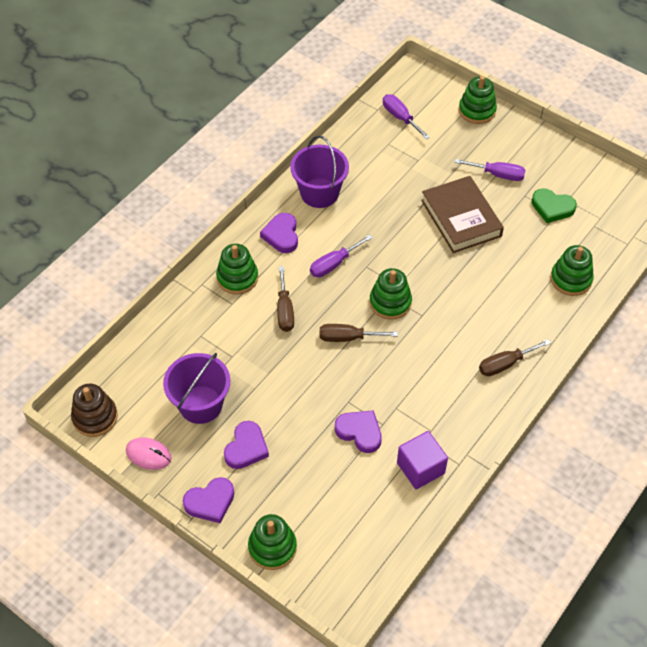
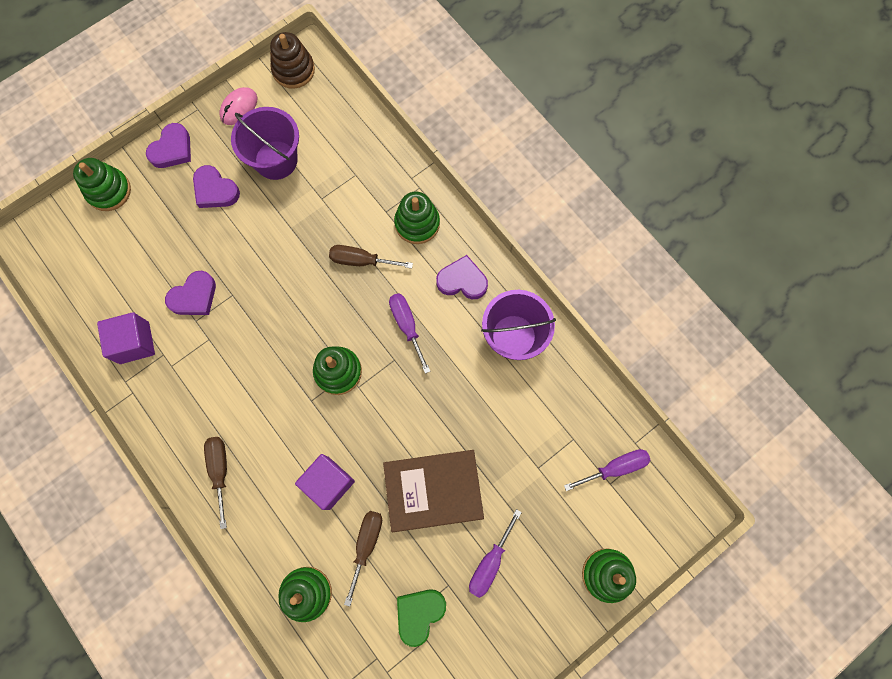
camera: 105 degrees right, 20 degrees up
purple heart [183,477,234,523] -> purple heart turned 135 degrees counterclockwise [146,123,191,168]
brown screwdriver [320,324,398,342] -> brown screwdriver moved to [344,511,382,606]
none -> purple cube [295,454,355,510]

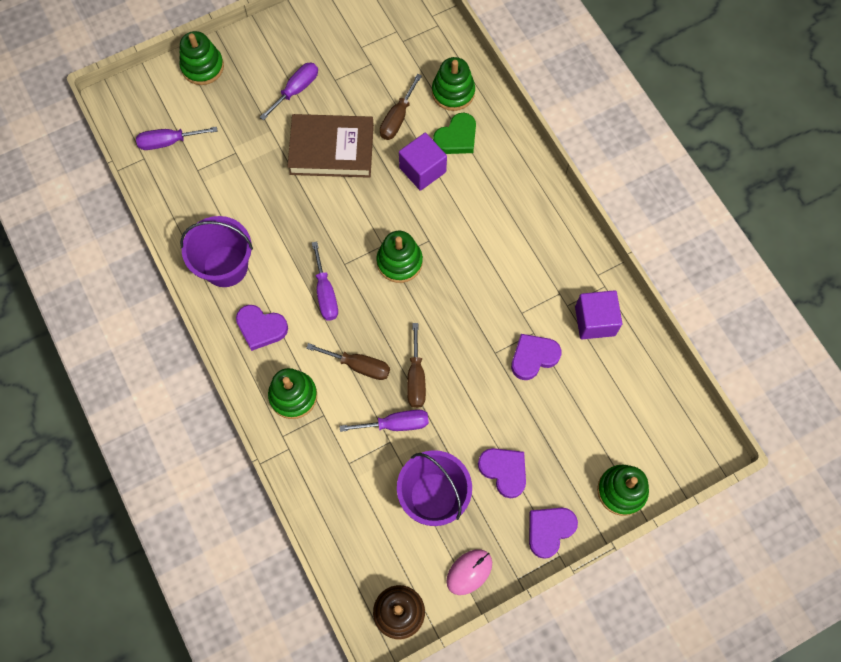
camera: 170 degrees left, 5 degrees down
brown screwdriver [204,437,227,529] -> brown screwdriver moved to [407,323,426,408]
green heart [397,589,446,647] -> green heart moved to [433,113,476,154]
none -> purple screwdriver [340,410,429,432]

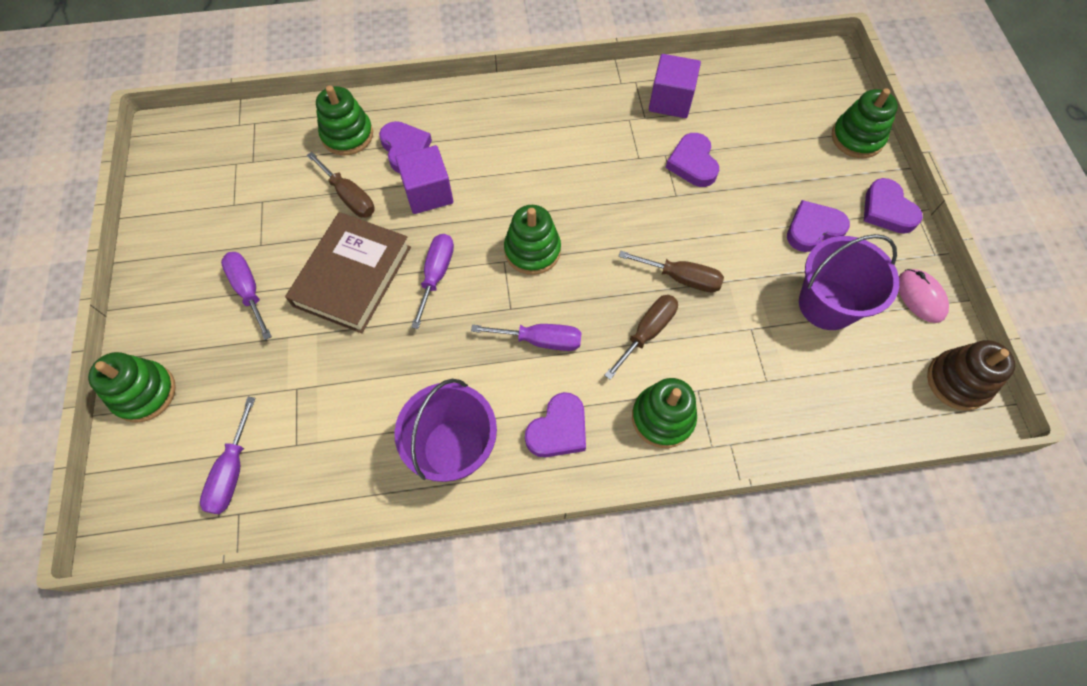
camera: 70 degrees left, 5 degrees down
purple screwdriver [340,410,429,432] -> purple screwdriver moved to [411,234,454,329]
green heart [433,113,476,154] -> purple heart [379,121,432,173]

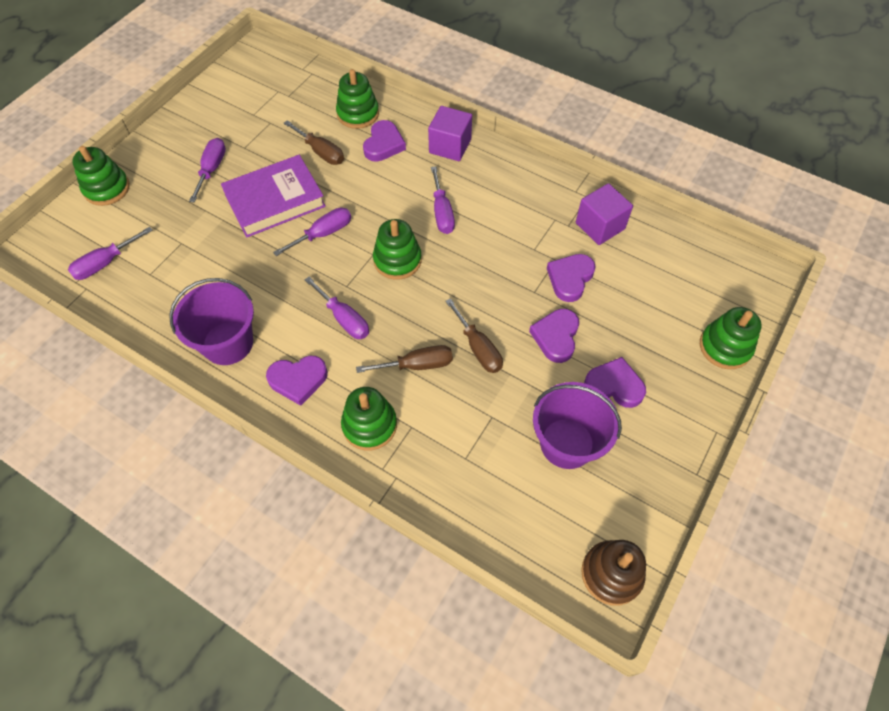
camera: 40 degrees right, 5 degrees down
brown book [285,212,411,333] -> purple book [221,155,326,238]
brown screwdriver [307,152,375,217] -> brown screwdriver turned 45 degrees counterclockwise [284,120,344,165]
purple cube [395,145,453,214] -> purple cube moved to [428,106,472,161]
purple heart [864,178,923,234] -> purple heart moved to [529,309,579,363]
pink mouse [899,269,949,323] -> none
none -> purple screwdriver [431,166,455,234]

